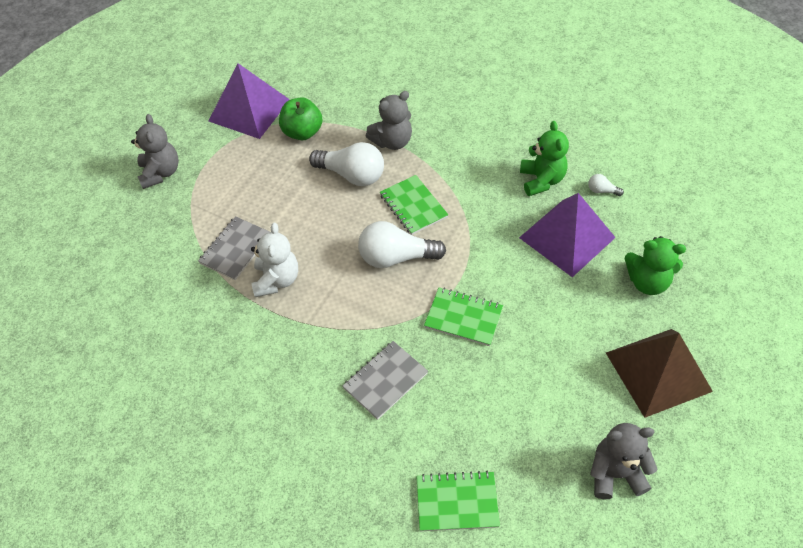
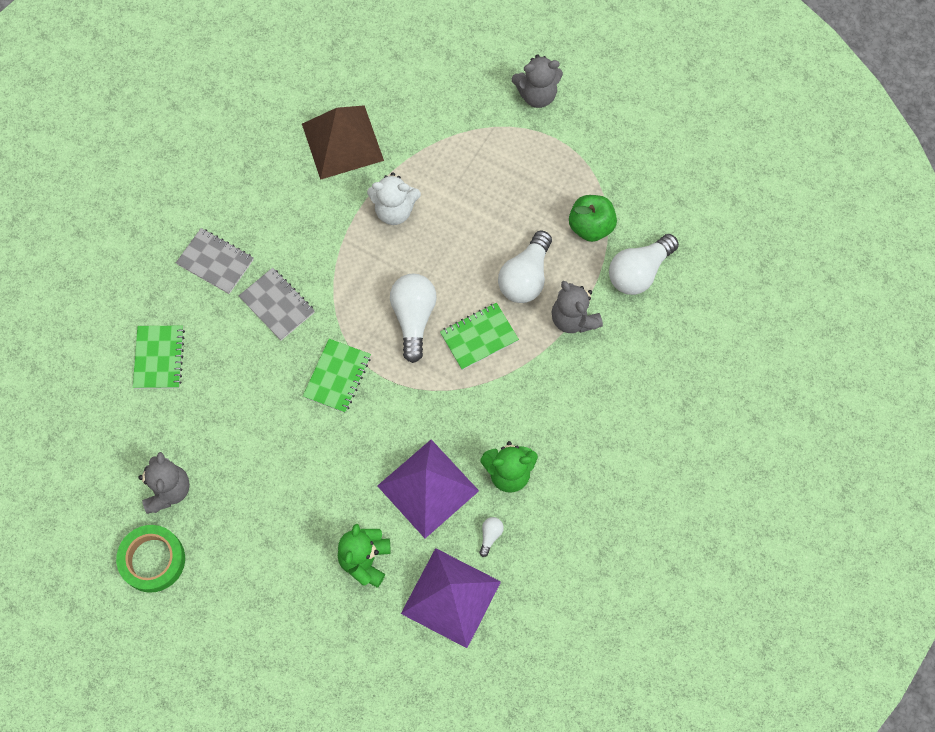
camera: 90 degrees right, 15 degrees up
grey notebook [198,216,270,280] -> grey notebook moved to [176,228,254,294]
purple pyramid [209,63,290,139] -> purple pyramid moved to [401,548,501,648]
brown pyramid [606,329,713,418] -> brown pyramid moved to [302,105,384,180]
none -> green tape [116,525,185,593]
none -> white light bulb [609,234,679,295]

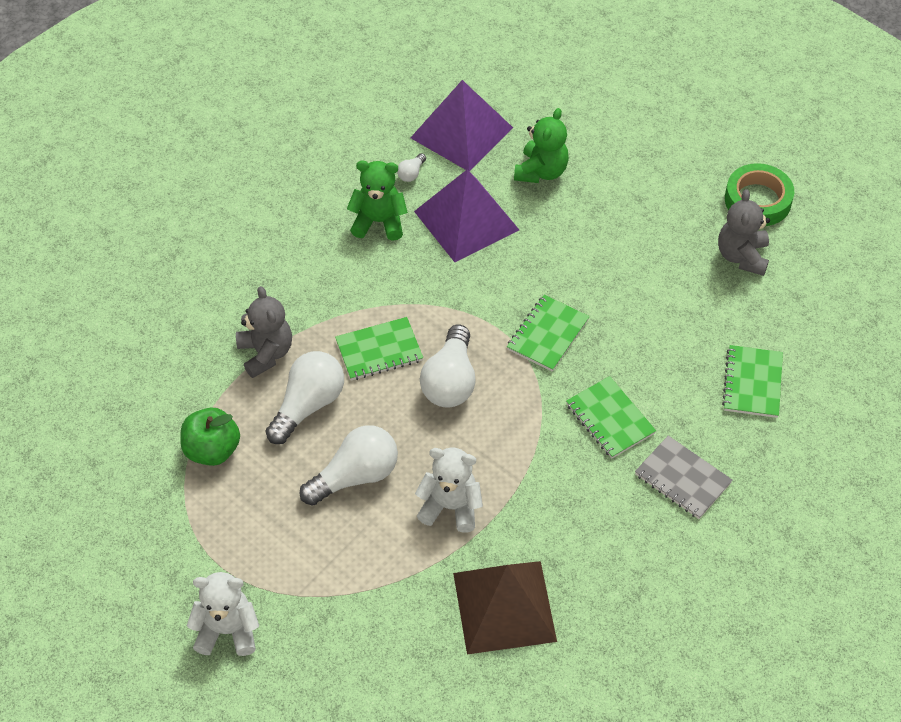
camera: 170 degrees left, 15 degrees down
grey notebook [239,268,315,340] -> green notebook [566,376,656,458]
grey teddy bear [512,54,563,108] -> white teddy bear [187,572,259,656]
white light bulb [609,234,679,295] -> white light bulb moved to [300,425,398,506]

